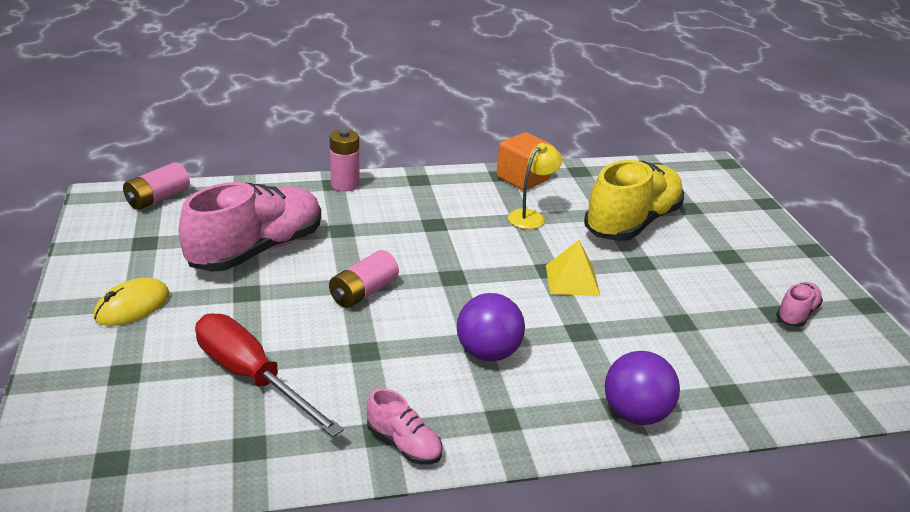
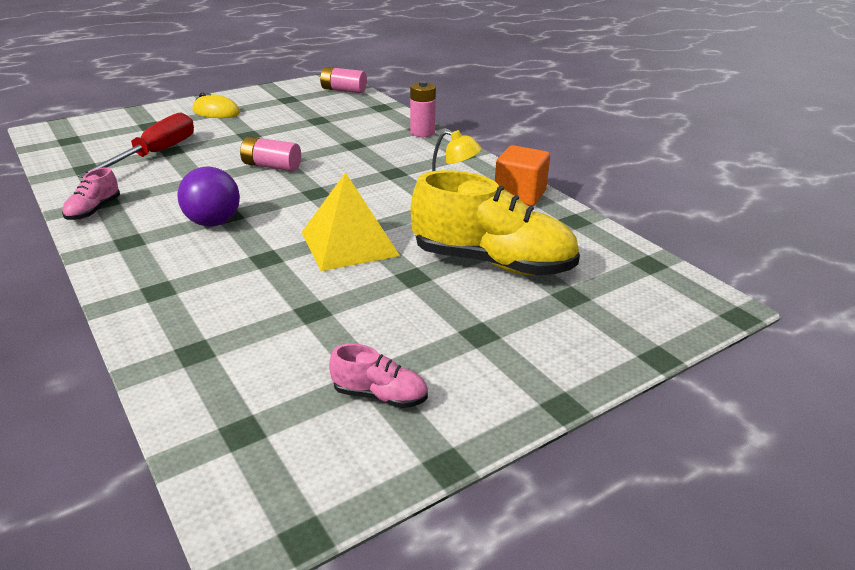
camera: 70 degrees right, 0 degrees up
pink shoe [178,182,321,272] -> none
yellow pyramid [546,240,600,296] -> yellow pyramid [301,172,400,271], size x1.56
purple ball [605,351,680,425] -> none

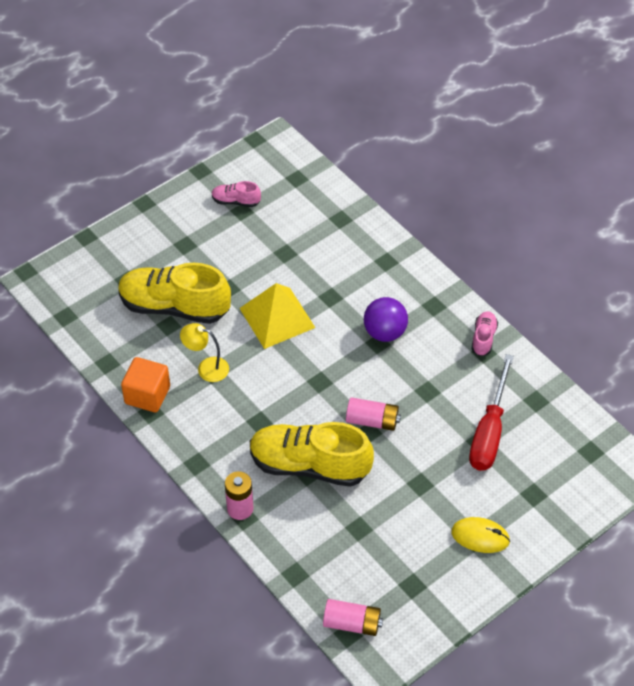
camera: 175 degrees right, 20 degrees up
none -> yellow shoe [250,422,374,487]

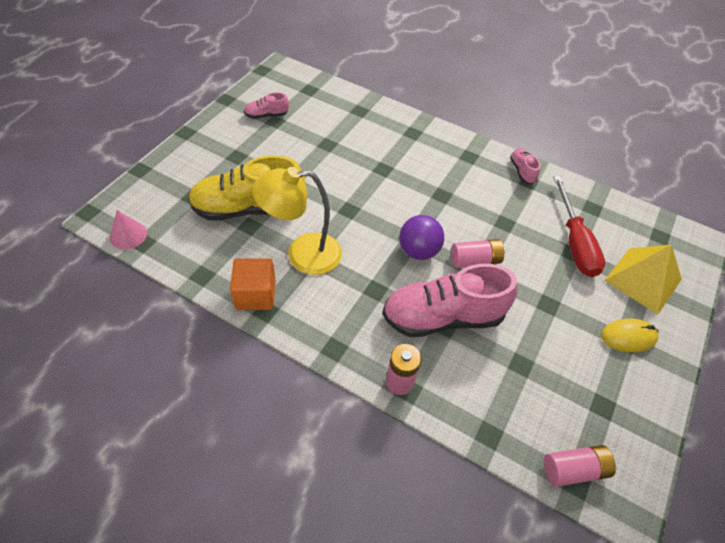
camera: 25 degrees left, 0 degrees up
yellow lamp [180,323,229,382] -> yellow lamp [252,167,342,275], size x1.74
yellow pyramid [239,283,316,349] -> yellow pyramid moved to [604,245,682,314]
yellow shoe [250,422,374,487] -> pink shoe [382,264,518,337]
purple ball [364,297,408,342] -> purple ball moved to [399,215,444,260]
none -> pink cone [110,210,147,249]

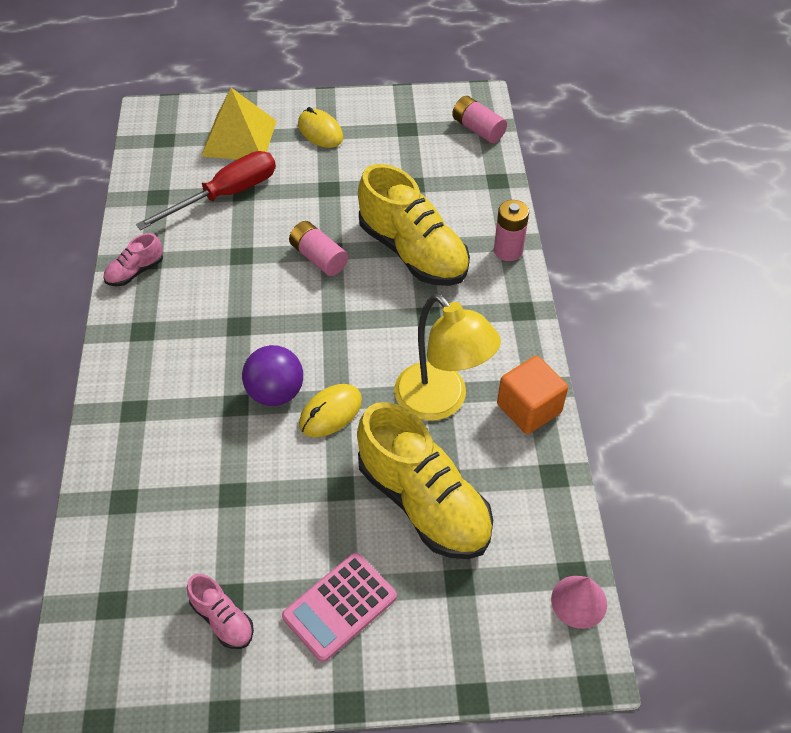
camera: 120 degrees left, 0 degrees up
pink shoe [382,264,518,337] -> yellow shoe [358,164,470,286]
purple ball [399,215,444,260] -> purple ball moved to [242,345,303,406]
none -> pink calculator [282,553,397,662]
none -> yellow mouse [299,384,362,437]

